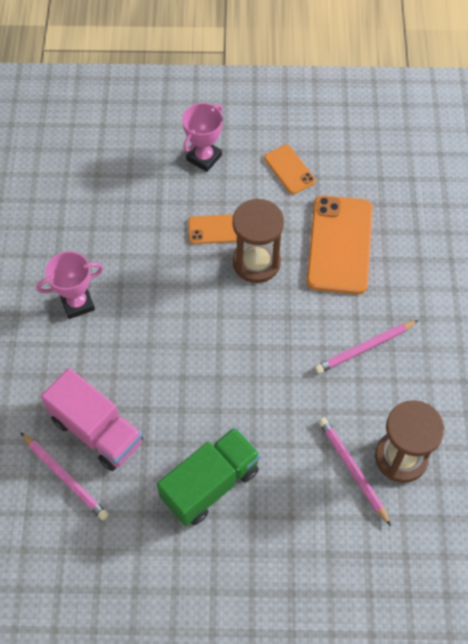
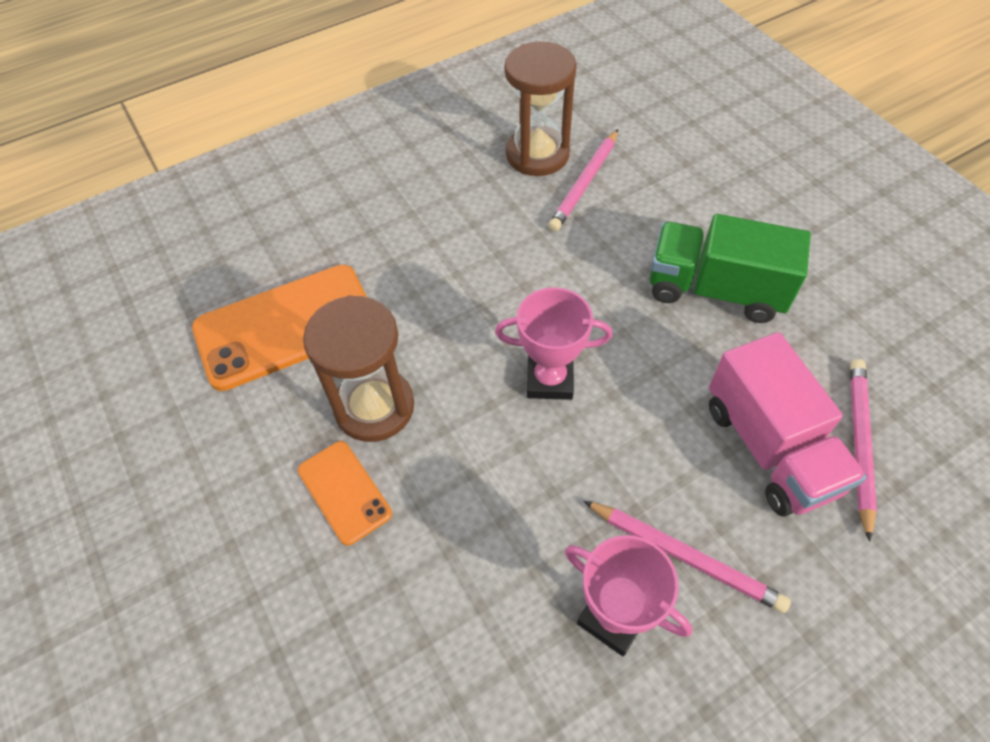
camera: 120 degrees left, 5 degrees down
pink truck [41,368,143,471] -> pink truck turned 150 degrees clockwise [709,332,867,517]
pink trophy [182,103,223,172] -> pink trophy moved to [495,287,613,400]
orange phone [264,145,316,194] -> none
pink pencil [314,320,419,374] -> pink pencil moved to [584,501,791,613]

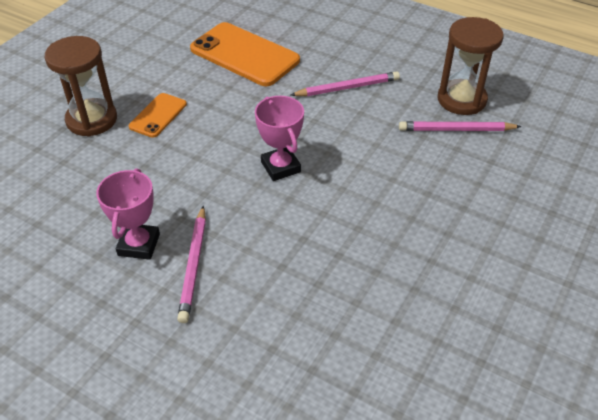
camera: 60 degrees right, 10 degrees down
brown hourglass [303,295,414,442] -> brown hourglass moved to [45,36,117,137]
green truck [650,214,811,323] -> none
pink truck [709,332,867,517] -> none
pink pencil [850,359,877,542] -> pink pencil moved to [291,71,400,96]

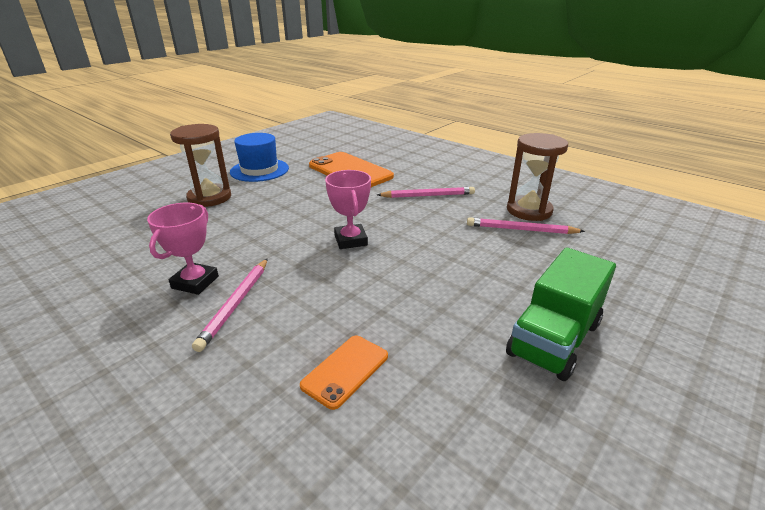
camera: 10 degrees right, 15 degrees down
orange phone [129,93,187,138] -> orange phone moved to [300,336,388,410]
none -> blue hat [230,133,289,182]
none -> green truck [506,247,616,381]

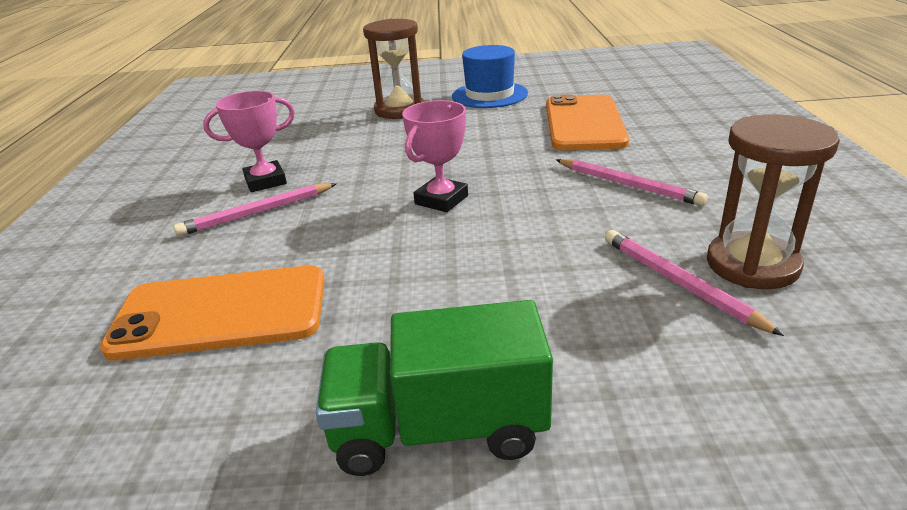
camera: 50 degrees right, 0 degrees up
orange phone [300,336,388,410] -> orange phone [100,265,325,361], size x1.90

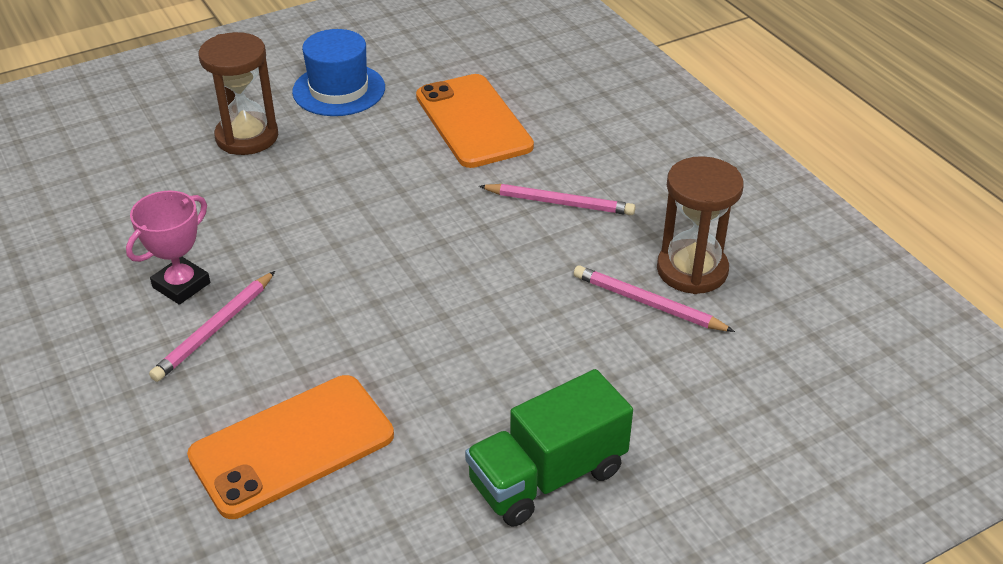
camera: 30 degrees left, 10 degrees up
pink trophy [402,100,468,212] -> none

